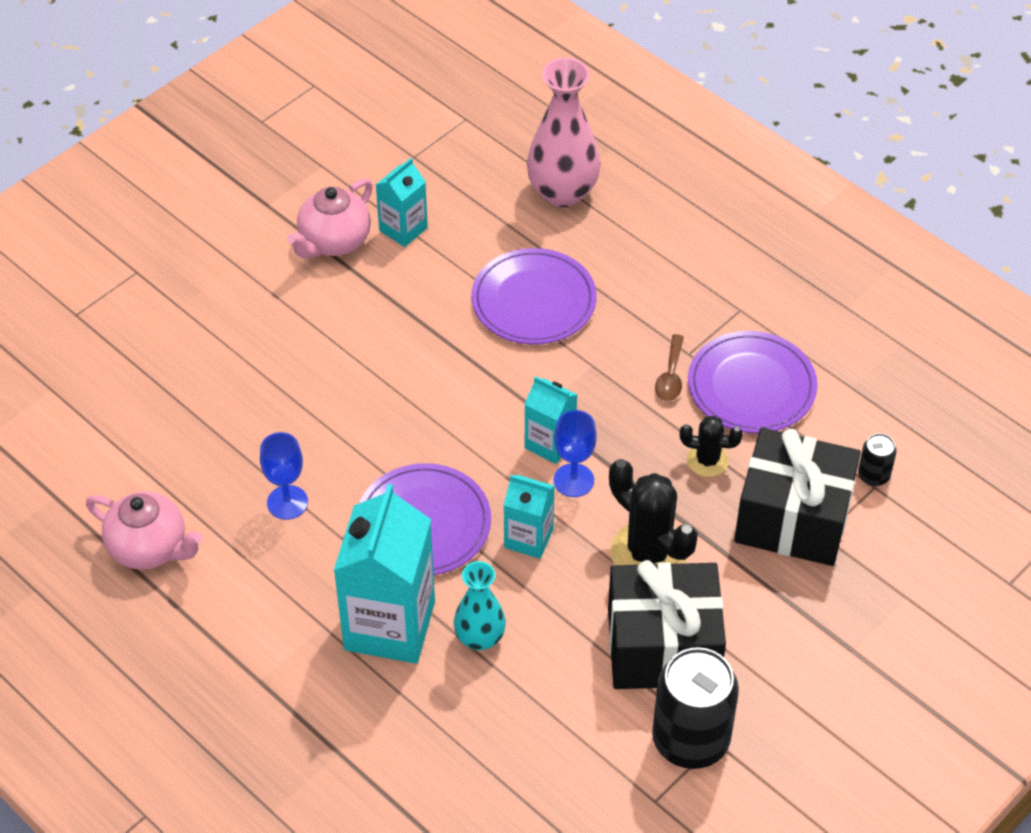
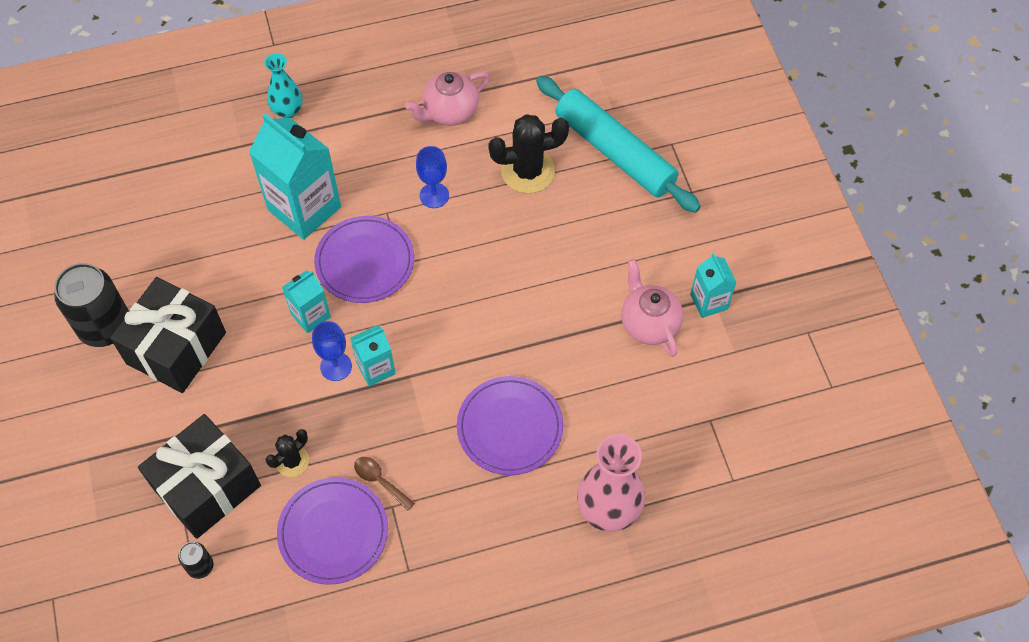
camera: 120 degrees right, 10 degrees up
turquoise carton [376,158,428,247] -> turquoise carton moved to [690,253,737,318]
turquoise vase [454,561,506,650] -> turquoise vase moved to [264,53,303,118]
black cactus [609,459,698,565] -> black cactus moved to [488,114,569,194]
none -> turquoise rolling pin [536,76,701,213]

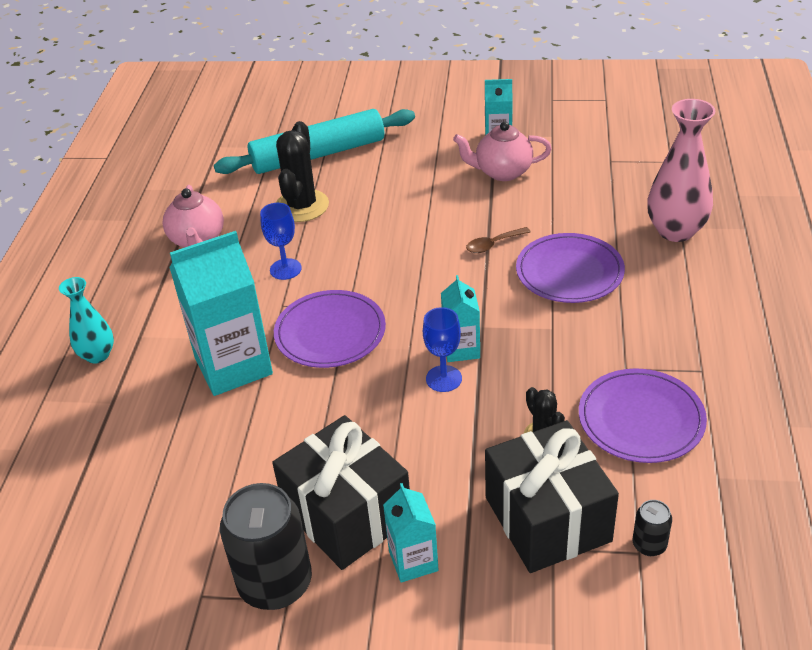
camera: 65 degrees left, 20 degrees down
turquoise carton [282,270,331,333] -> turquoise carton moved to [383,483,439,583]
brown spoon [354,457,415,510] -> brown spoon moved to [466,227,531,253]

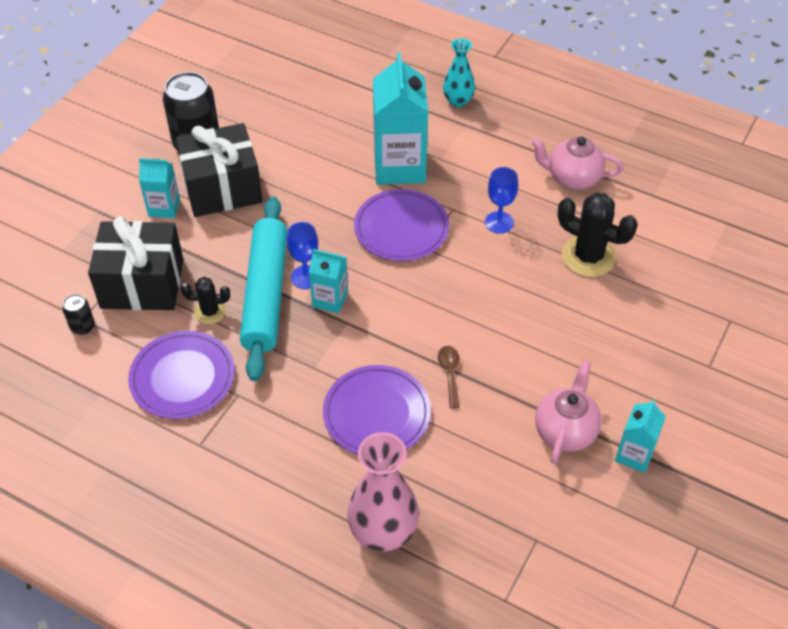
camera: 110 degrees right, 10 degrees up
turquoise rolling pin [214,109,415,174] -> turquoise rolling pin moved to [240,196,287,381]

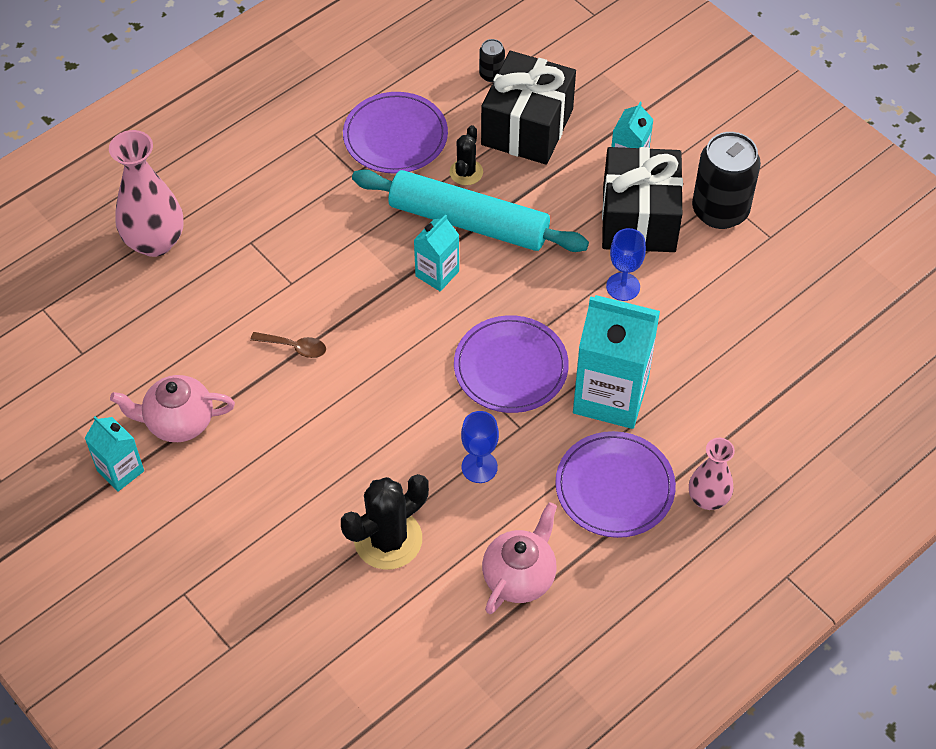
camera: 110 degrees right, 5 degrees up
blue goblet [287,222,318,289] -> blue goblet moved to [606,228,646,301]
purple plate [323,365,431,454] -> purple plate moved to [555,431,676,538]
turquoise vase [443,38,475,107] -> pink vase [689,438,735,510]
pink teapot [535,360,602,464] -> pink teapot turned 135 degrees clockwise [110,375,235,442]

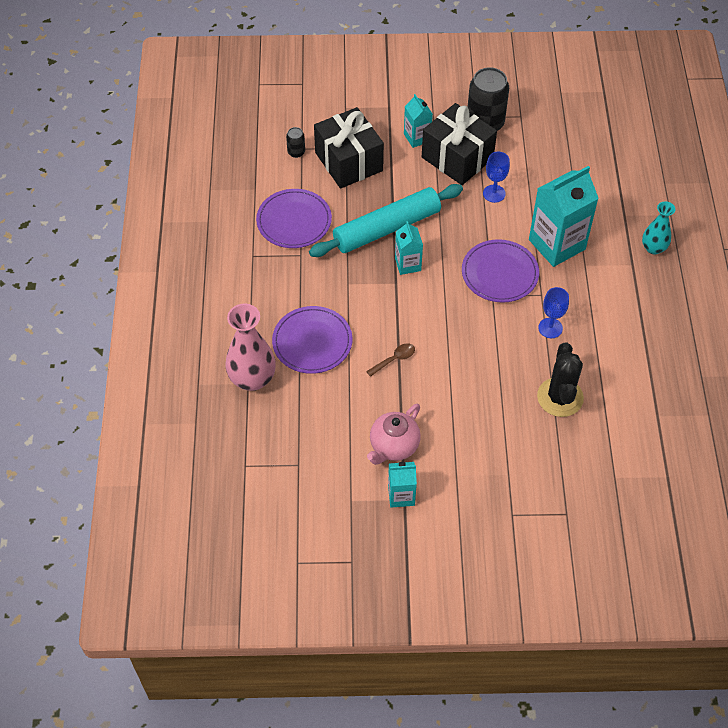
camera: 50 degrees left, 0 degrees up
black cactus [449,125,483,185] -> none
pink teapot [482,502,557,614] -> none
purple plate [555,431,676,538] -> purple plate moved to [272,306,352,374]
pink vase [689,438,735,510] -> turquoise vase [642,201,676,255]

